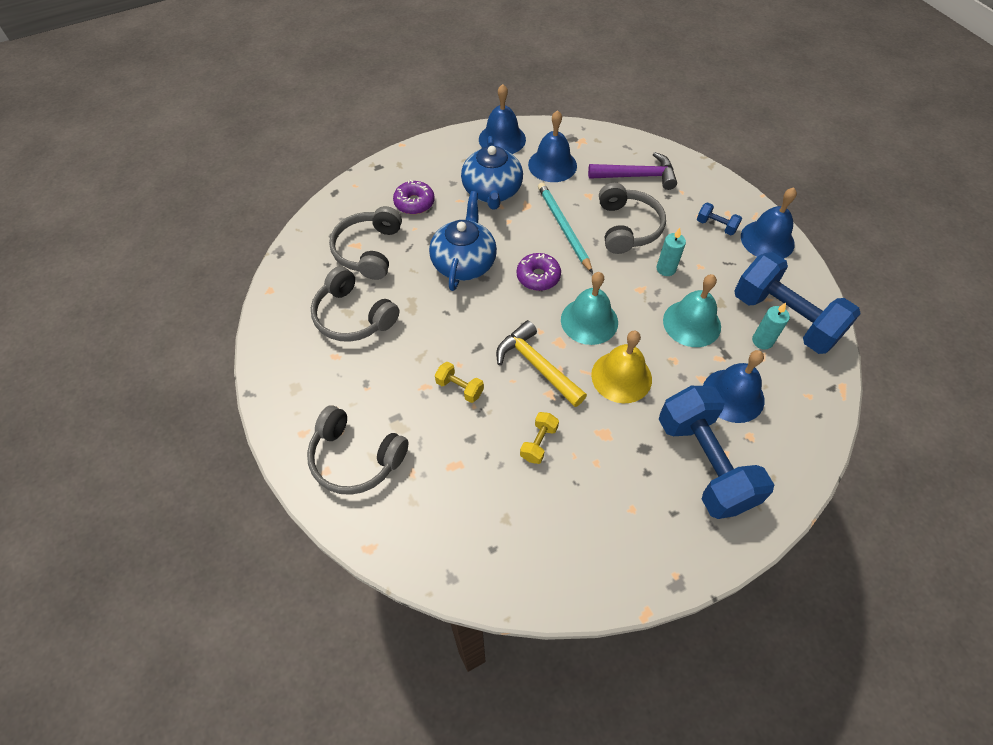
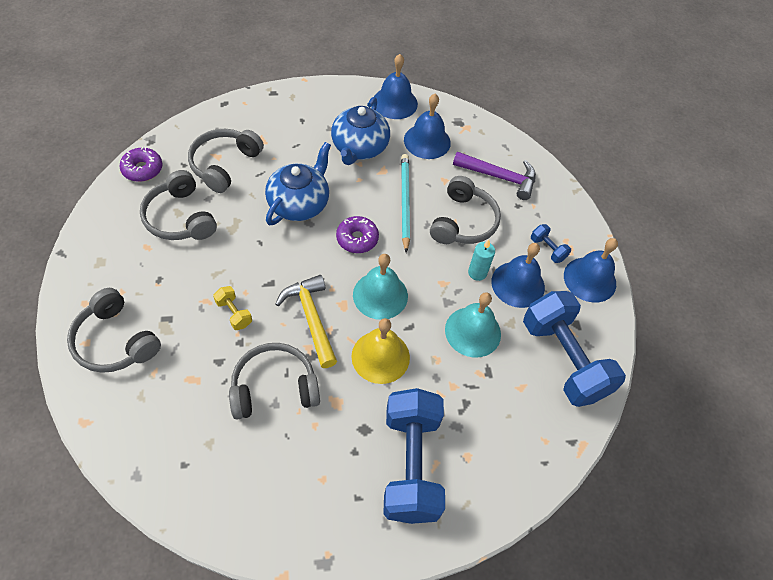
camera: 15 degrees right, 0 degrees up
purple donut [393,180,435,214] -> purple donut moved to [119,147,163,182]
yellow dumbbell [520,412,559,464] -> grey headphones [229,343,320,420]
blue bell [703,350,764,423] -> blue bell moved to [491,243,545,308]
turquoise candle [752,303,790,350] -> none

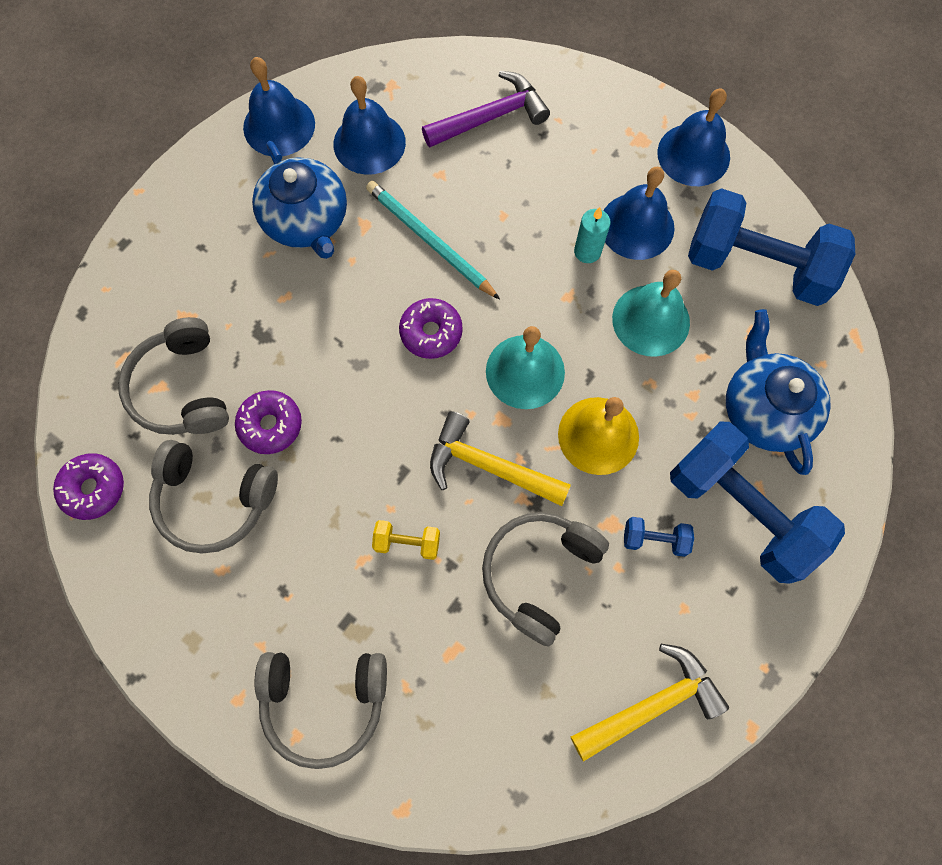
camera: 40 degrees left, 15 degrees up
blue teapot [265,142,331,225] -> blue teapot moved to [726,309,831,475]
grey headphones [430,176,501,244] -> none
blue dumbbell [531,224,571,263] -> blue dumbbell moved to [624,517,694,557]
none -> purple donut [235,390,302,454]
none -> yellow hammer [571,644,729,762]

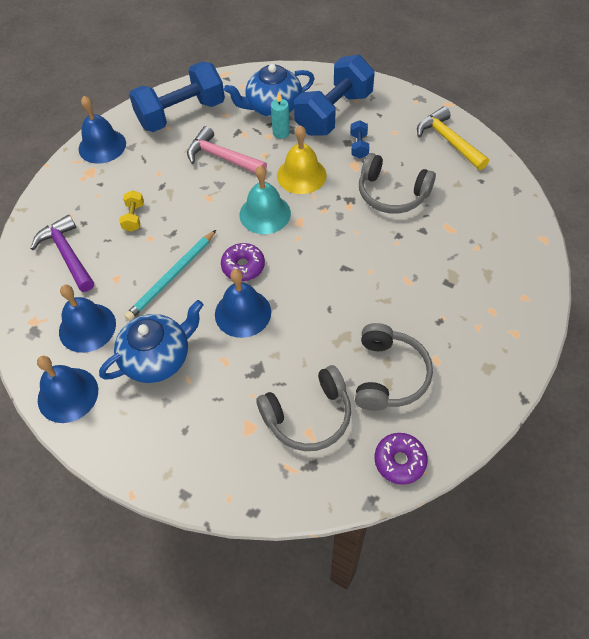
camera: 95 degrees left, 15 degrees down
purple donut [235,390,302,454] -> none
grey headphones [254,652,387,769] -> none
yellow dumbbell [372,520,440,560] -> yellow dumbbell moved to [119,190,144,232]
yellow hammer [430,411,571,506] -> none
turquoise candle [574,207,611,263] -> turquoise candle moved to [271,92,290,139]
blue bell [603,167,675,260] -> blue bell moved to [215,269,271,338]
turquoise bell [612,270,690,357] -> pink hammer [187,126,267,174]
blue dumbbell [688,188,855,306] -> blue dumbbell turned 45 degrees clockwise [129,62,225,132]

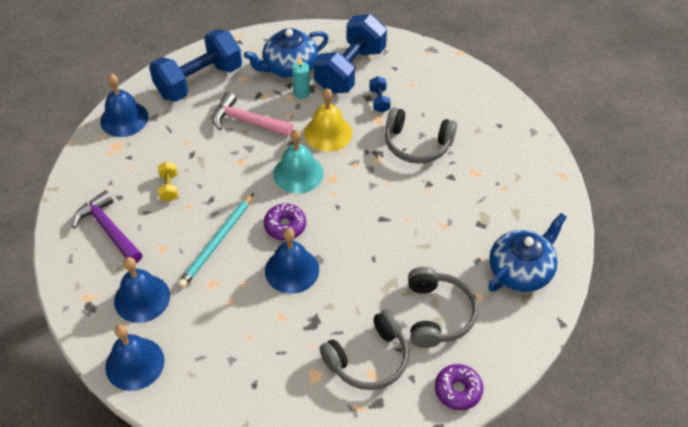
camera: 10 degrees left, 5 degrees down
blue teapot [99,300,203,383] -> blue teapot moved to [488,213,567,292]
yellow hammer [417,106,489,170] -> none

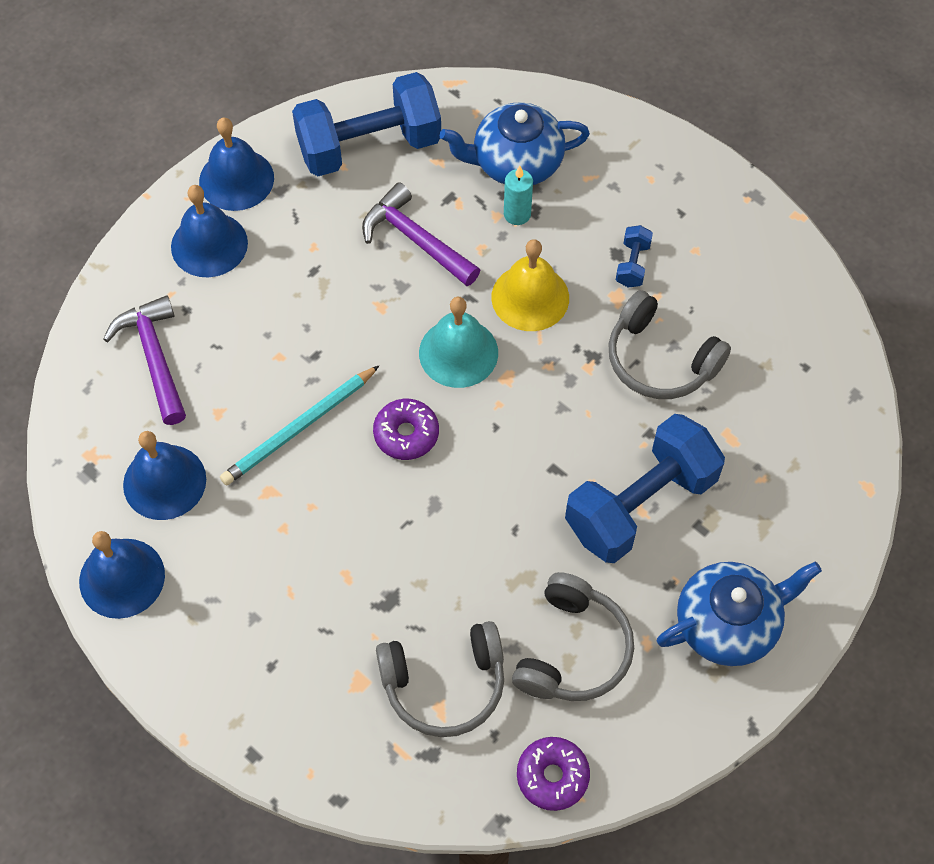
camera: 20 degrees right, 10 degrees up
yellow dumbbell [158,161,178,202] -> none
pink hammer [212,92,294,137] -> purple hammer [362,182,480,286]
blue bell [265,228,319,294] -> blue bell moved to [171,185,248,277]
blue dumbbell [313,14,387,93] -> blue dumbbell moved to [565,414,725,563]

